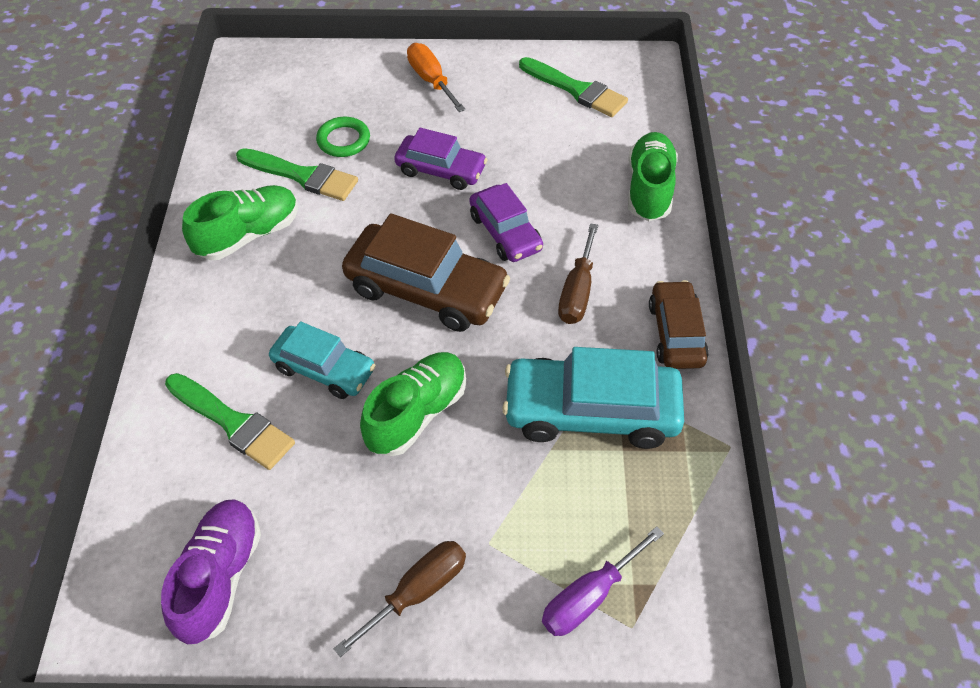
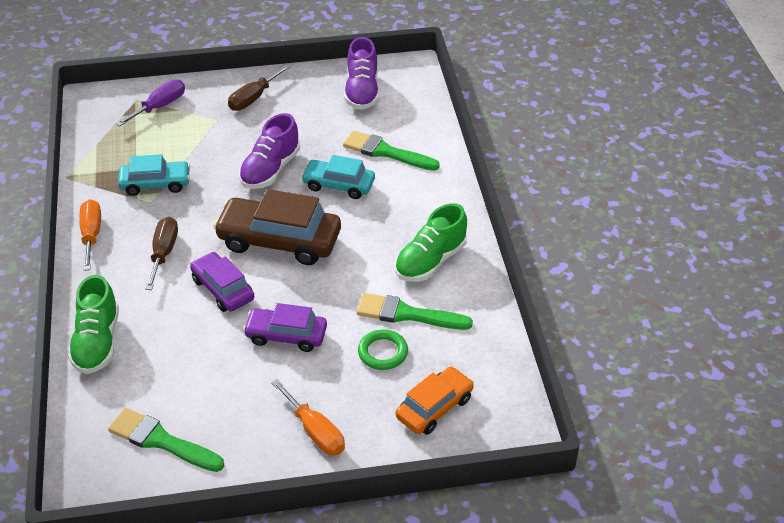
camera: 170 degrees right, 10 degrees down
green shoe [360,352,466,456] -> purple shoe [239,113,300,189]
turquoise car [502,347,684,449] -> turquoise car [118,154,190,196], size x0.61
brown car [649,280,709,369] -> orange screwdriver [79,199,101,271]
none -> orange car [396,367,474,435]

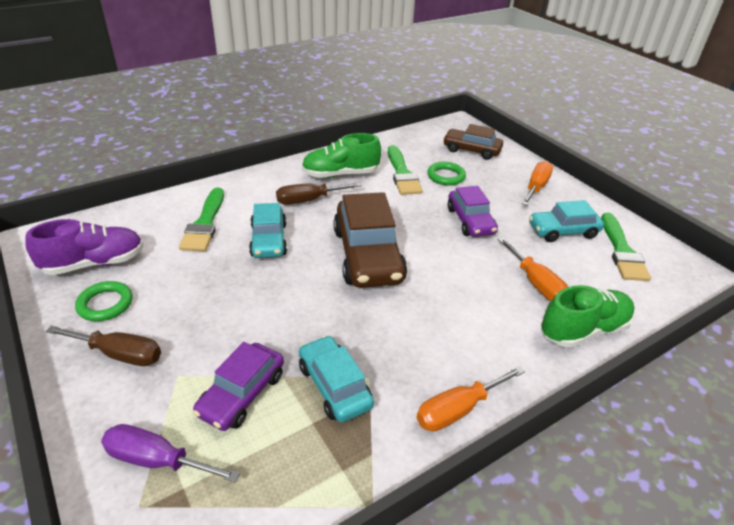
camera: 115 degrees left, 5 degrees down
brown screwdriver [145,217,178,290] -> brown screwdriver moved to [276,183,362,205]
purple car [190,252,254,312] -> purple car moved to [193,342,284,431]
purple shoe [239,113,300,189] -> none
green shoe [395,203,467,282] -> green shoe turned 150 degrees clockwise [302,133,381,178]
orange car [396,367,474,435] -> brown car [443,124,503,160]
none -> green ring [75,281,132,321]
none -> orange screwdriver [498,237,569,301]
none -> turquoise car [529,200,604,242]

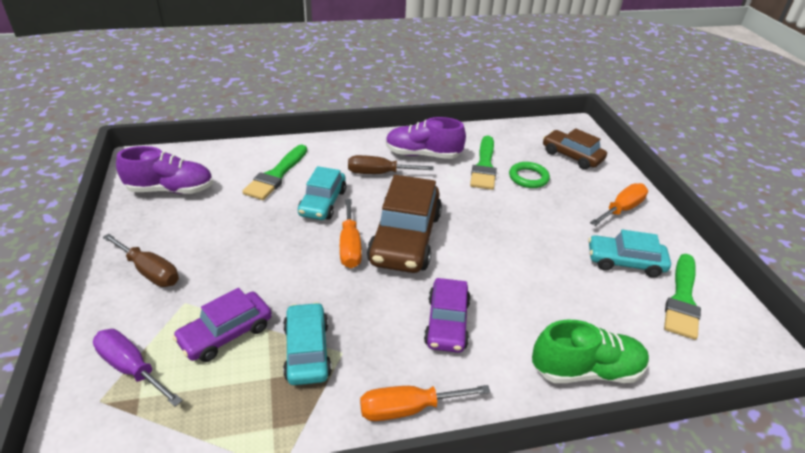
camera: 20 degrees right, 0 degrees up
green ring [75,281,132,321] -> none
green shoe [302,133,381,178] -> purple shoe [386,117,466,159]
purple car [448,186,498,237] -> purple car moved to [424,278,471,353]
orange screwdriver [498,237,569,301] -> orange screwdriver moved to [340,199,362,268]

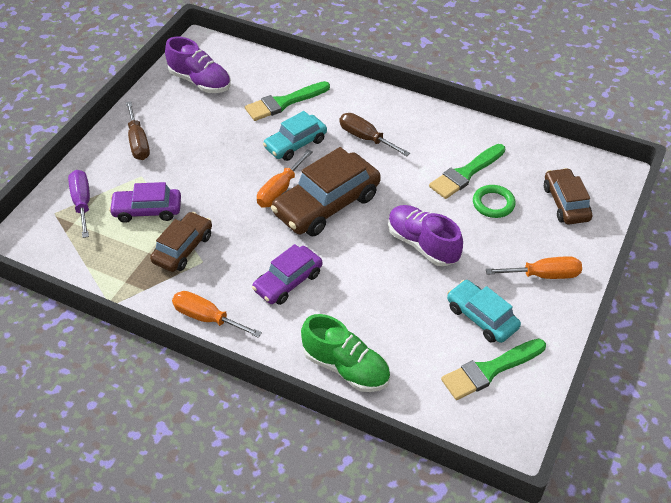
camera: 40 degrees right, 10 degrees up
turquoise car [283,302,332,385] -> brown car [150,212,212,272]
purple shoe [386,117,466,159] -> purple shoe moved to [388,205,463,267]

